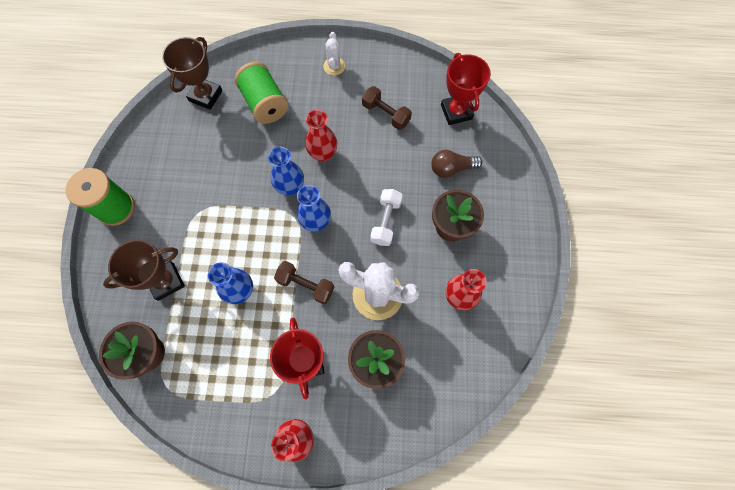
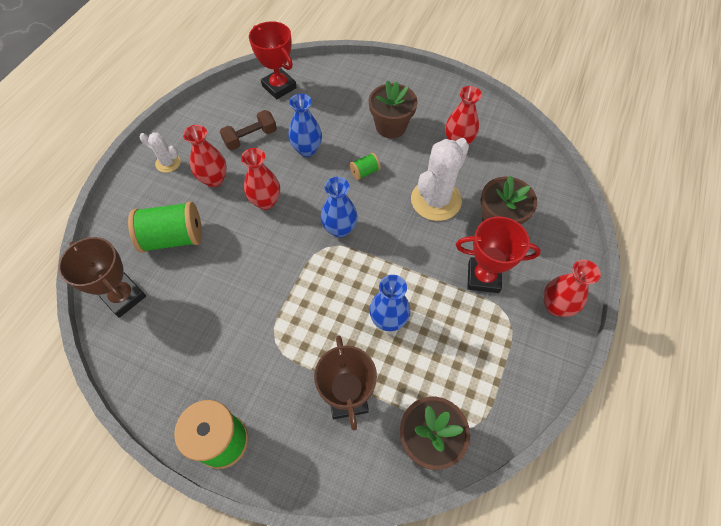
camera: 70 degrees left, 10 degrees down
blue vase [268,147,304,196] -> blue vase moved to [288,94,322,157]
brown dumbbell [274,261,334,304] -> none
white dumbbell [370,189,403,246] -> green spool [350,153,381,180]
brown light bulb [431,150,482,178] -> none
red trophy [441,53,491,125] -> red trophy turned 45 degrees clockwise [249,21,297,99]
none -> red vase [183,125,227,187]

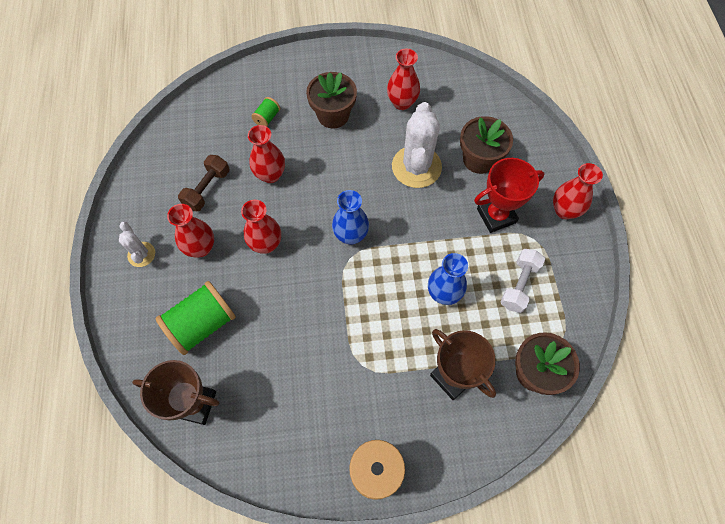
camera: 30 degrees left, 5 degrees up
white cactus [140,132,181,173] -> white cactus turned 75 degrees clockwise [119,222,155,267]
red trophy [249,21,297,99] -> none
blue vase [288,94,322,157] -> red vase [248,125,285,183]
green spool [350,153,381,180] -> green spool moved to [251,97,280,127]
none -> white dumbbell [500,249,545,313]

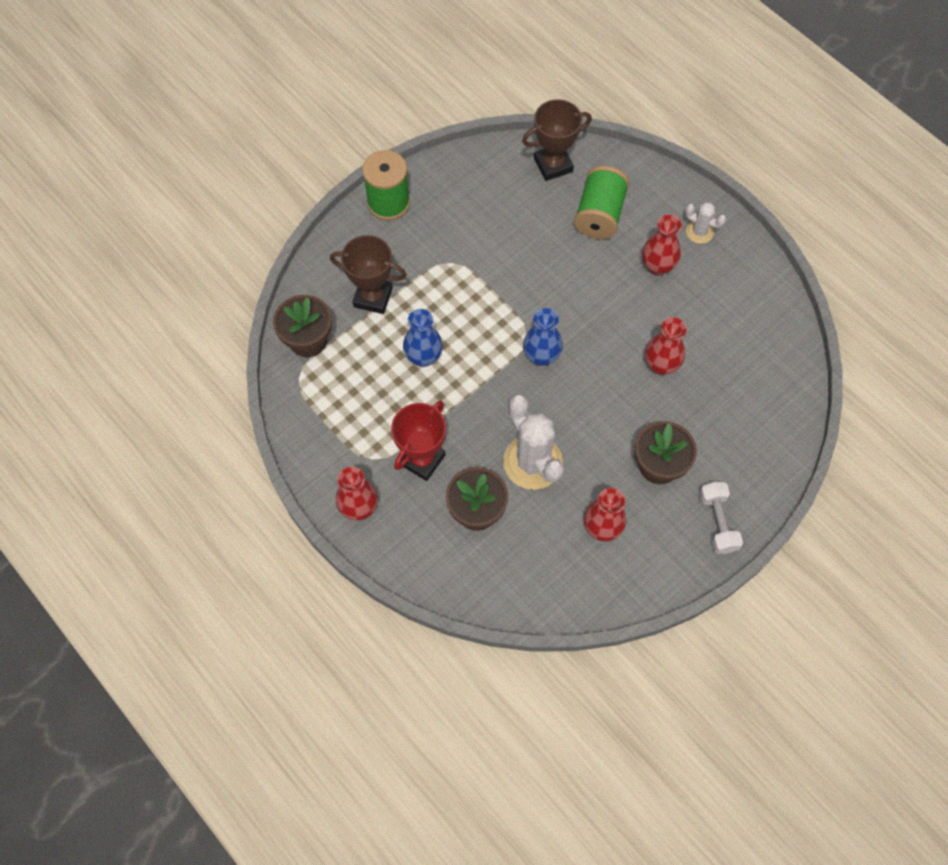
camera: 145 degrees right, 0 degrees up
brown dumbbell [178,155,229,212] -> none
red vase [241,200,281,254] -> none
green spool [251,97,280,127] -> none
white dumbbell [500,249,545,313] -> white dumbbell moved to [699,482,743,554]

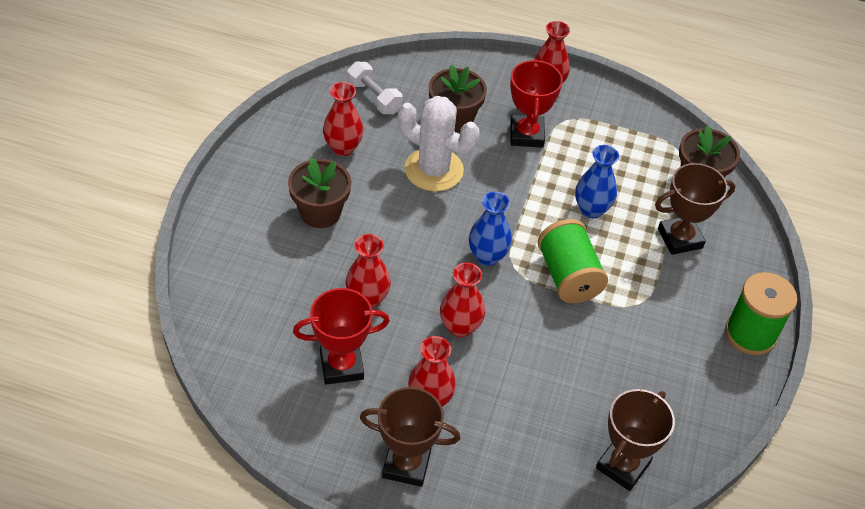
camera: 145 degrees right, 15 degrees down
green spool [574,166,629,239] -> green spool moved to [537,219,608,303]
white cactus [685,202,726,244] -> brown trophy [360,387,460,487]
white dumbbell [699,482,743,554] -> white dumbbell moved to [347,62,403,114]
none -> red trophy [293,288,390,384]
none -> red vase [440,263,485,337]

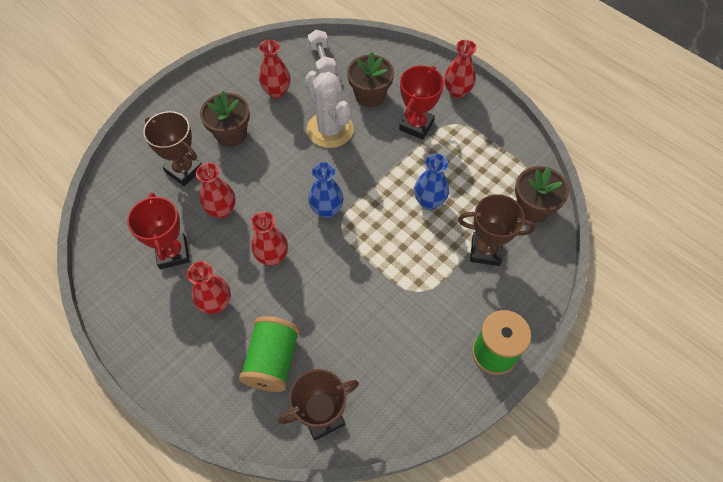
camera: 30 degrees right, 10 degrees up
red trophy [293,288,390,384] -> red trophy turned 60 degrees clockwise [127,193,190,269]
brown trophy [360,387,460,487] -> brown trophy moved to [143,111,202,186]
green spool [537,219,608,303] -> green spool moved to [239,316,300,392]

